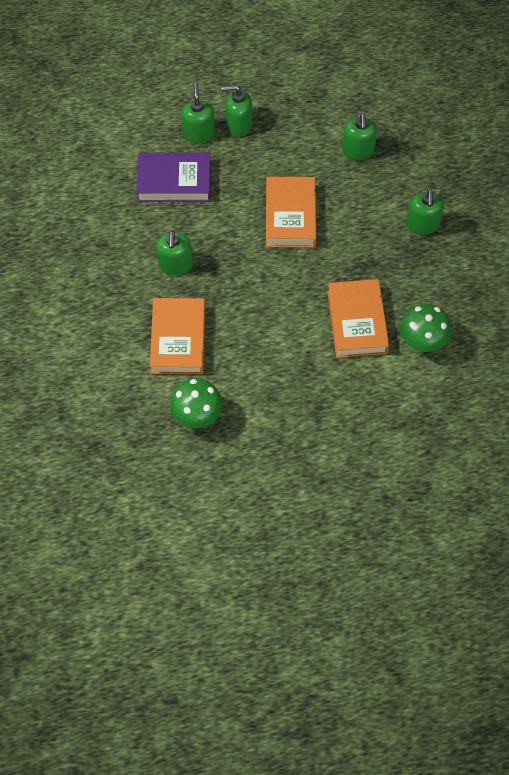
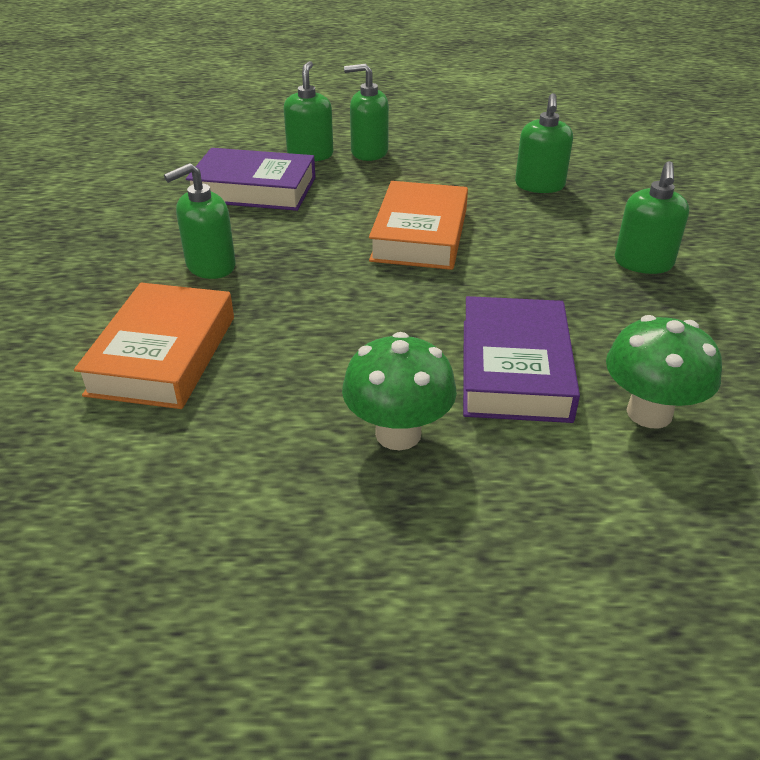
camera: 10 degrees right, 25 degrees down
green soap dispenser [156,230,193,275] -> green soap dispenser turned 45 degrees clockwise [164,163,236,279]
green mushroom [170,378,223,429] -> green mushroom moved to [342,332,457,450]
orange book [327,279,389,358] -> purple book [463,296,580,423]

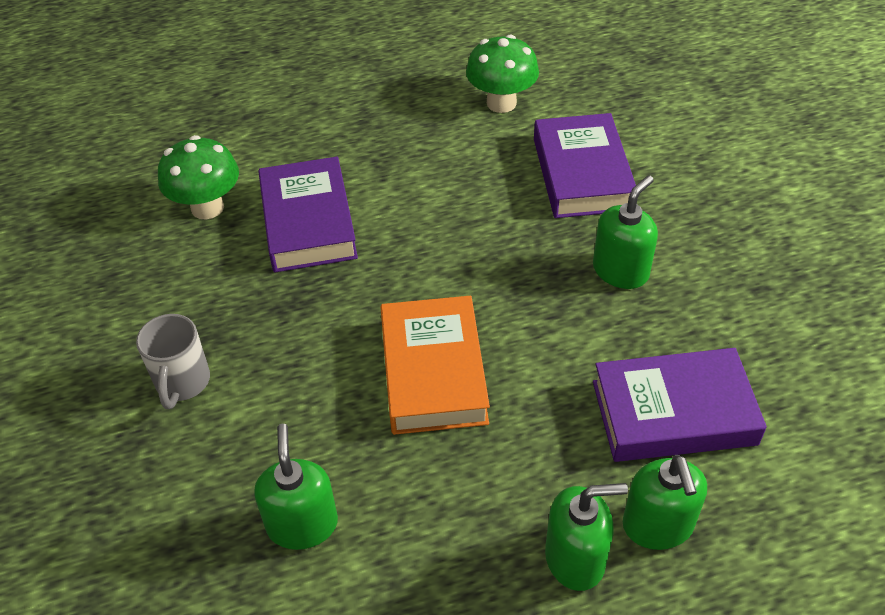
camera: 165 degrees right, 10 degrees up
orange book [74,283,234,409] -> purple book [534,113,636,218]
green mushroom [342,332,457,450] -> green mushroom moved to [466,35,539,113]
green soap dispenser [615,161,689,274] -> grey mug [136,314,210,409]

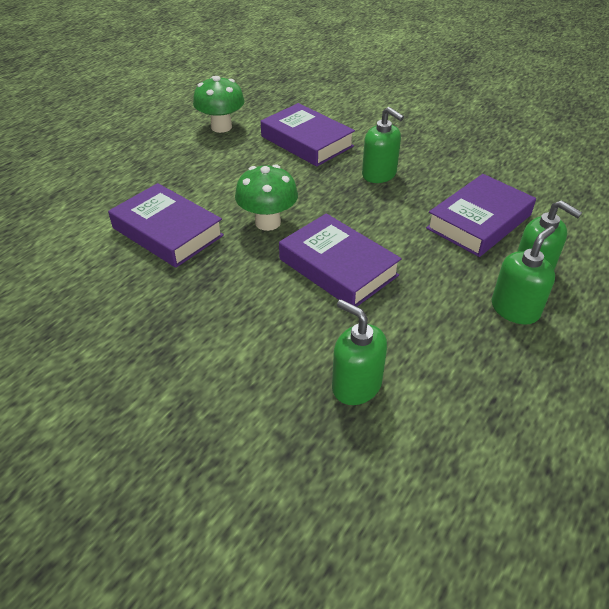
camera: 40 degrees left, 5 degrees down
grey mug [136,314,210,409] -> none
green mushroom [158,135,239,220] -> green mushroom moved to [235,164,298,231]
orange book [380,296,490,435] -> purple book [279,213,402,307]
green soap dispenser [593,175,658,289] -> green soap dispenser turned 135 degrees clockwise [362,107,404,183]

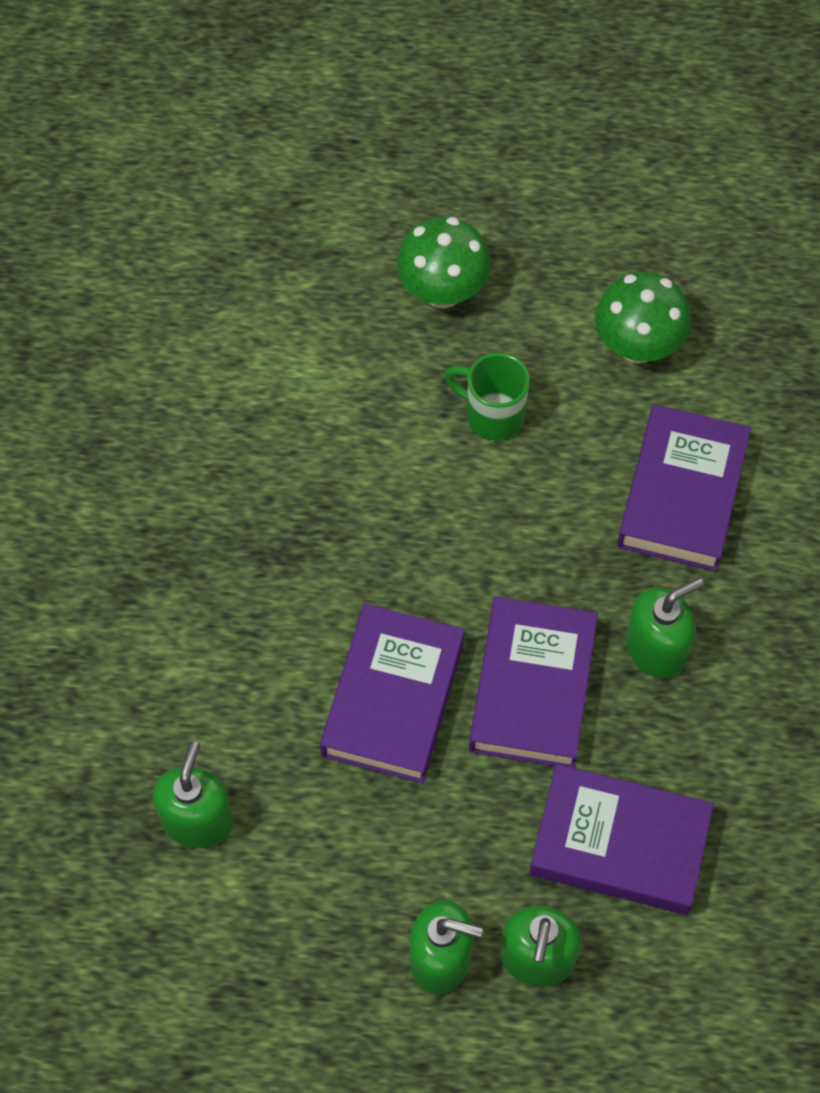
camera: 60 degrees right, 20 degrees up
purple book [108,183,224,268] -> purple book moved to [469,596,598,768]
green mushroom [235,164,298,231] -> green mushroom moved to [396,217,491,308]
green soap dispenser [362,107,404,183] -> green soap dispenser turned 135 degrees counterclockwise [626,578,704,678]
none -> green mug [444,353,530,440]

